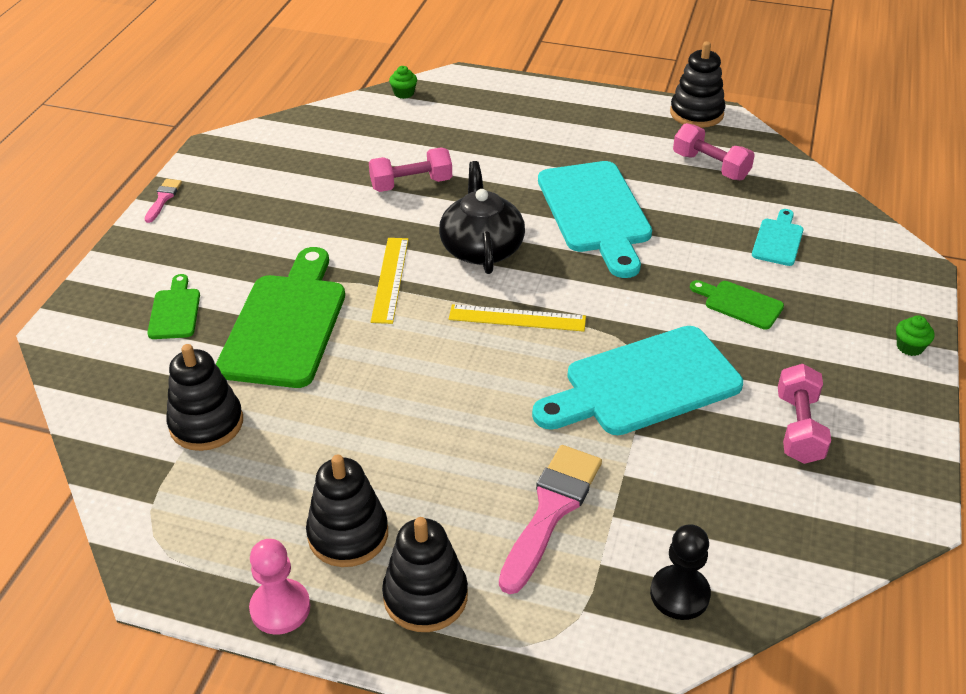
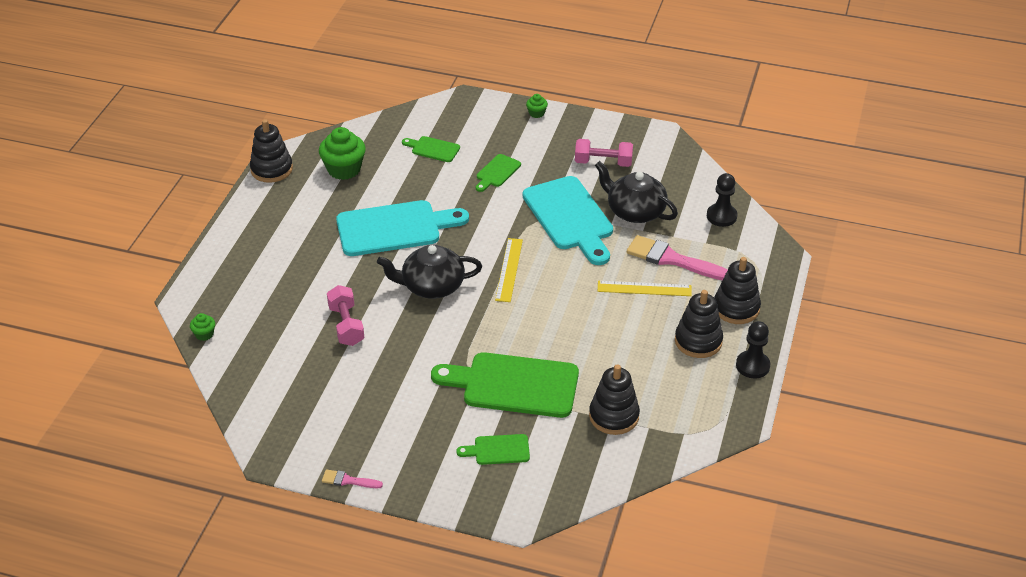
camera: 90 degrees left, 0 degrees up
pink pawn [249,539,310,635] -> black pawn [736,321,770,378]
yellow ruler [371,238,409,324] -> yellow ruler moved to [598,281,692,296]
pink dumbbell [673,123,755,180] -> green cupcake [319,127,366,180]
turquoise cutting board [752,209,803,266] -> green cutting board [402,136,460,162]
none -> black teapot [595,161,678,223]

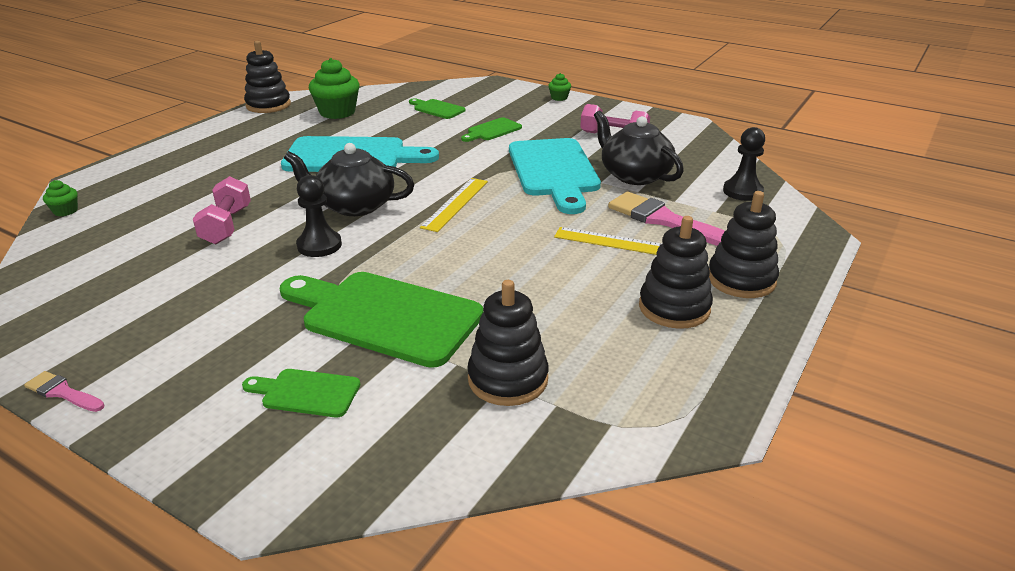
camera: 15 degrees right, 10 degrees down
black pawn [736,321,770,378] -> black pawn moved to [296,175,342,257]

